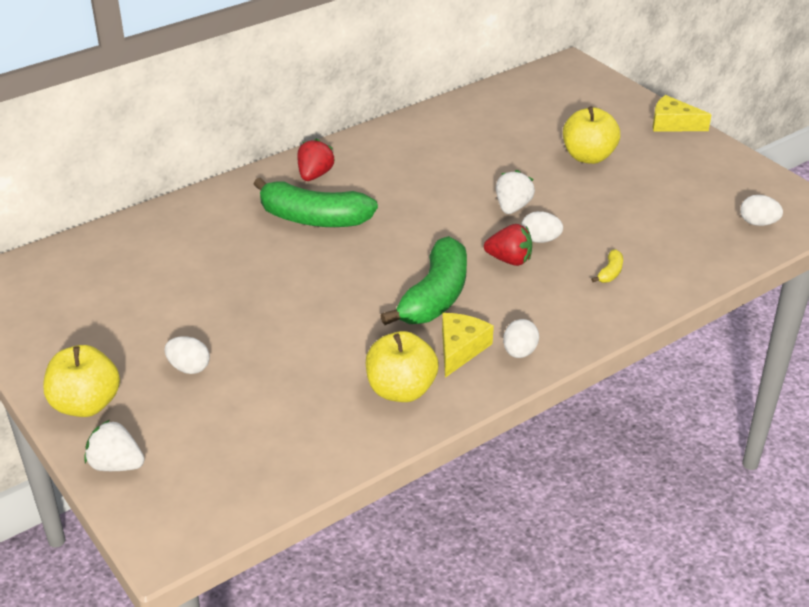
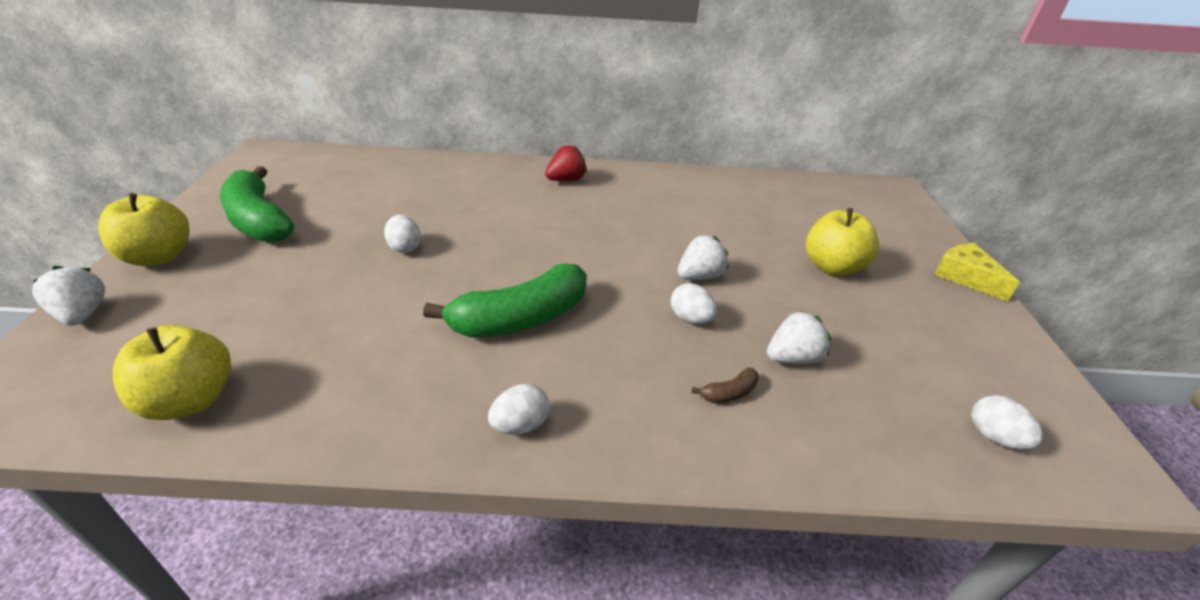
camera: 35 degrees right, 0 degrees up
white egg [165,336,210,374] -> white egg moved to [384,215,421,253]
green banana [254,178,378,227] -> green banana moved to [220,166,294,242]
yellow apple [366,331,439,402] -> yellow apple moved to [113,325,231,420]
yellow cheese [442,313,494,378] -> none
red strawberry [484,224,532,266] -> none
yellow banana [591,249,623,283] -> brown banana [692,368,759,403]
none -> white strawberry [767,311,831,364]

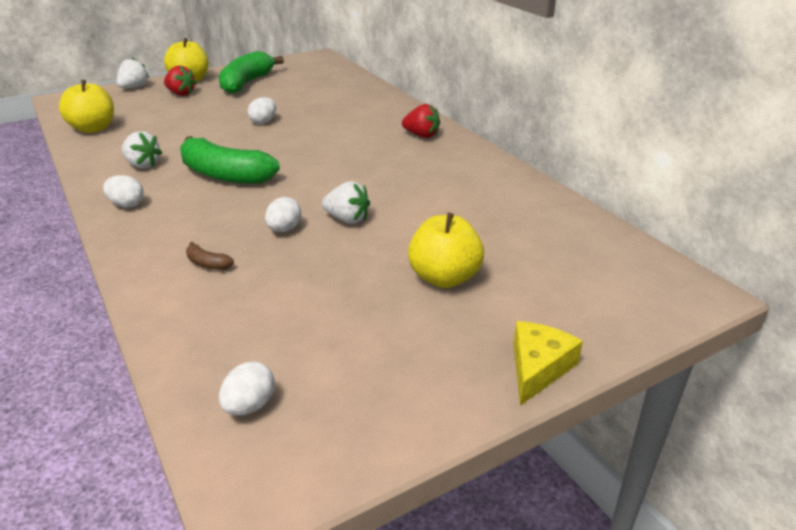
camera: 60 degrees right, 5 degrees down
white strawberry [767,311,831,364] -> white strawberry moved to [122,131,162,168]
none -> red strawberry [164,65,197,96]

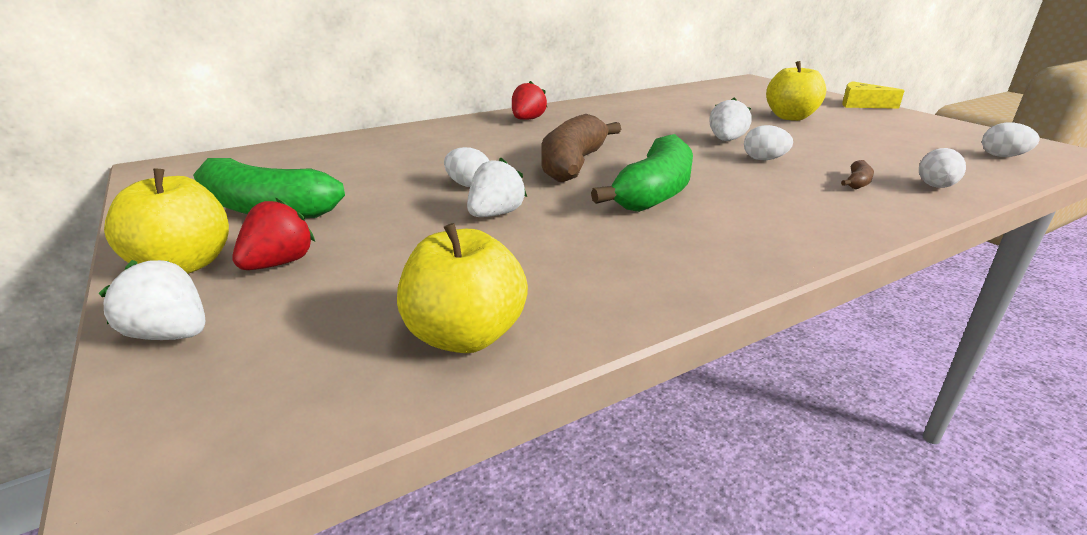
camera: 90 degrees left, 5 degrees down
white egg [103,175,144,208] -> white egg moved to [919,148,966,188]
white strawberry [122,131,162,168] -> white strawberry moved to [467,157,527,217]
none -> brown banana [541,114,621,182]

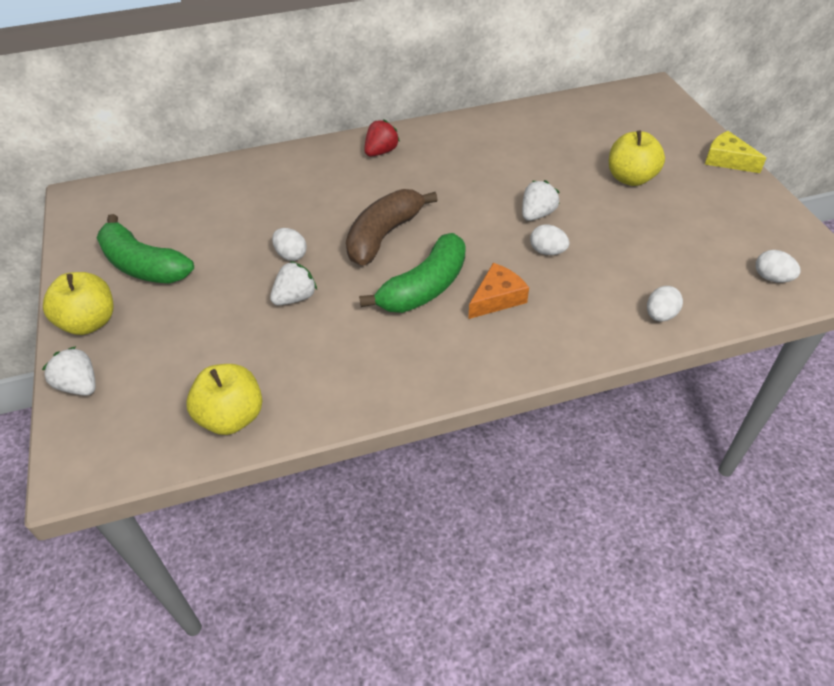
camera: 15 degrees right, 20 degrees up
red strawberry [232,197,315,270] -> none
brown banana [841,160,874,189] -> none
none -> orange cheese [468,263,529,319]

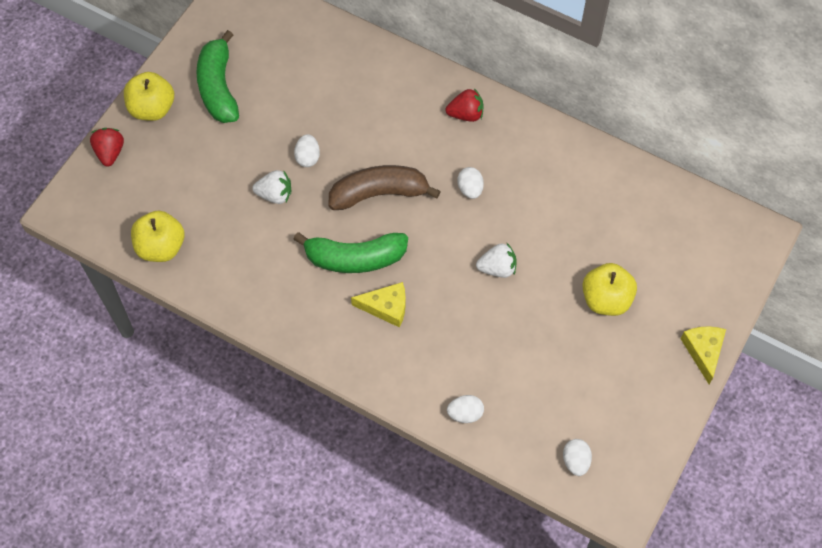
camera: 45 degrees right, 15 degrees up
white strawberry [42,346,96,396] -> red strawberry [90,128,124,167]
orange cheese [468,263,529,319] -> yellow cheese [351,282,406,328]
white egg [530,224,570,255] -> white egg moved to [458,167,484,199]

